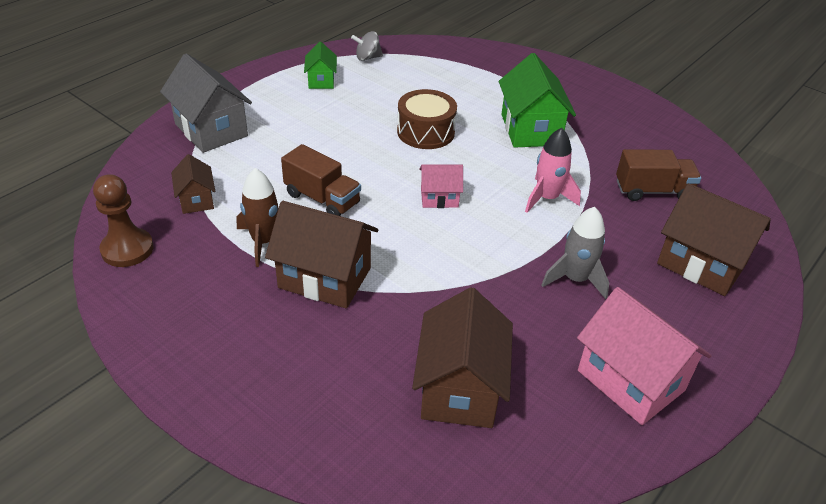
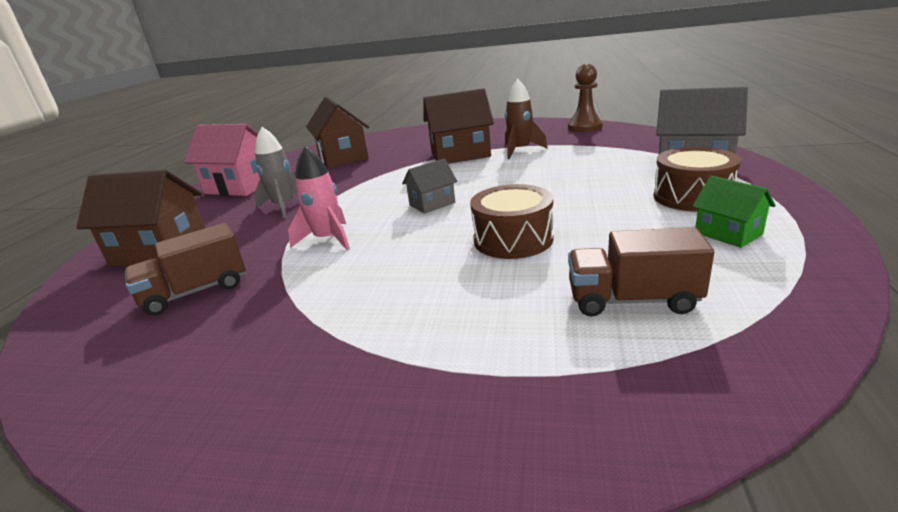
camera: 155 degrees right, 15 degrees down
brown house [171,154,215,214] -> none
brown truck [281,144,361,216] -> brown truck moved to [568,227,714,317]
grey spinning top [351,31,383,61] -> none
pink house [419,165,463,208] -> grey house [402,159,457,214]
green house [499,53,576,148] -> none
none -> brown drum [654,147,741,212]

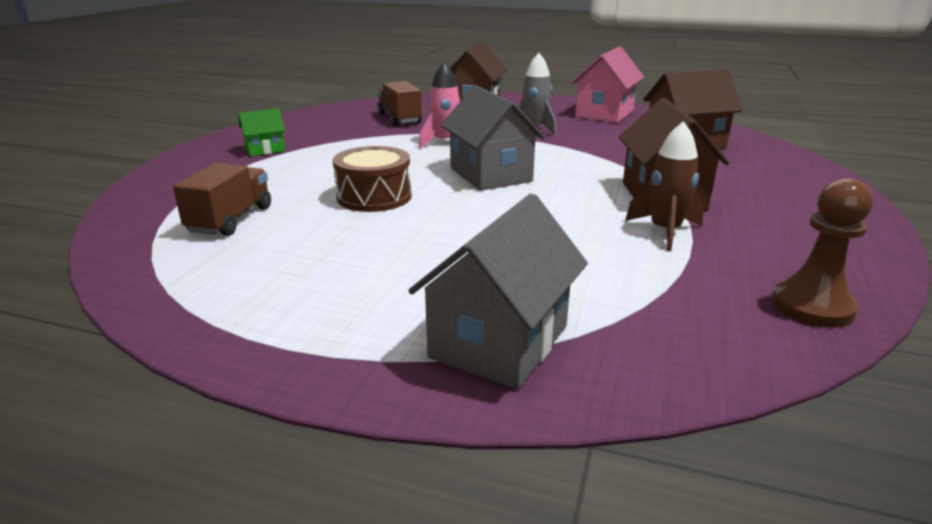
camera: 95 degrees right, 0 degrees up
grey house [402,159,457,214] -> grey house [441,85,545,191], size x1.84
brown drum [654,147,741,212] -> none
green house [692,176,776,248] -> green house moved to [238,108,285,156]

